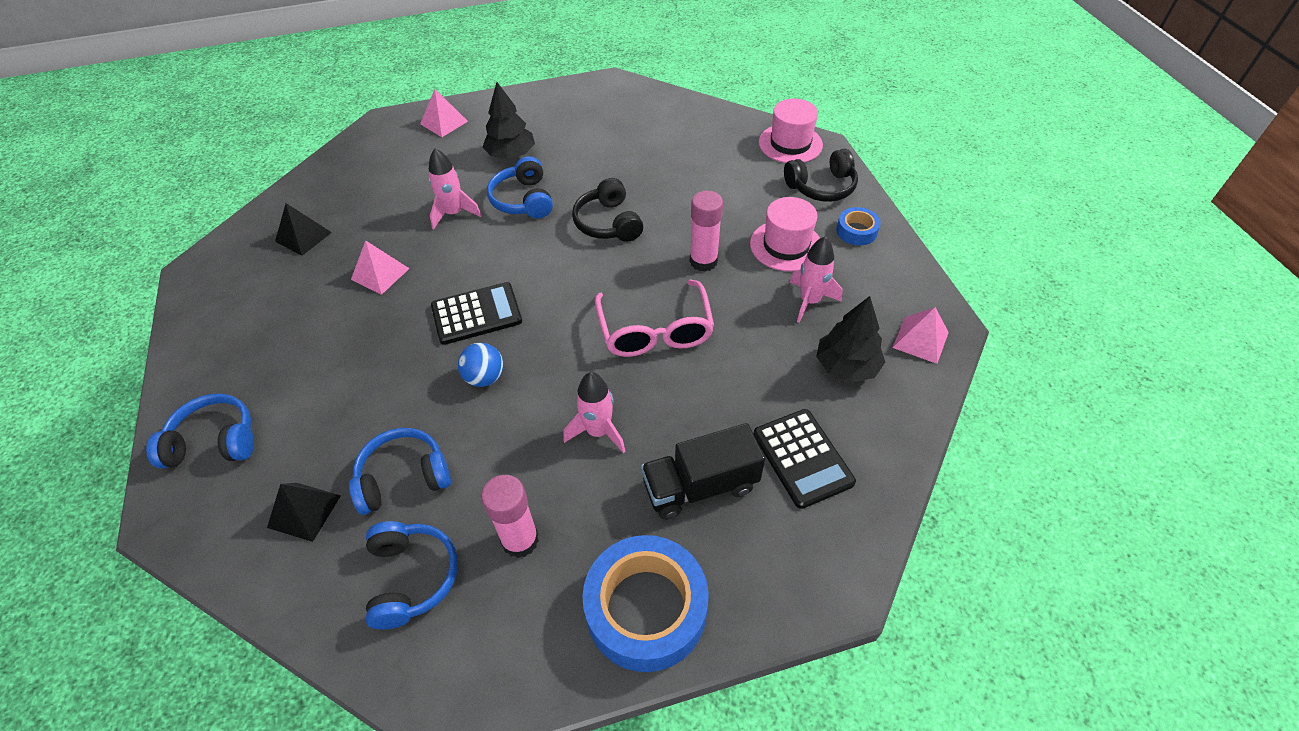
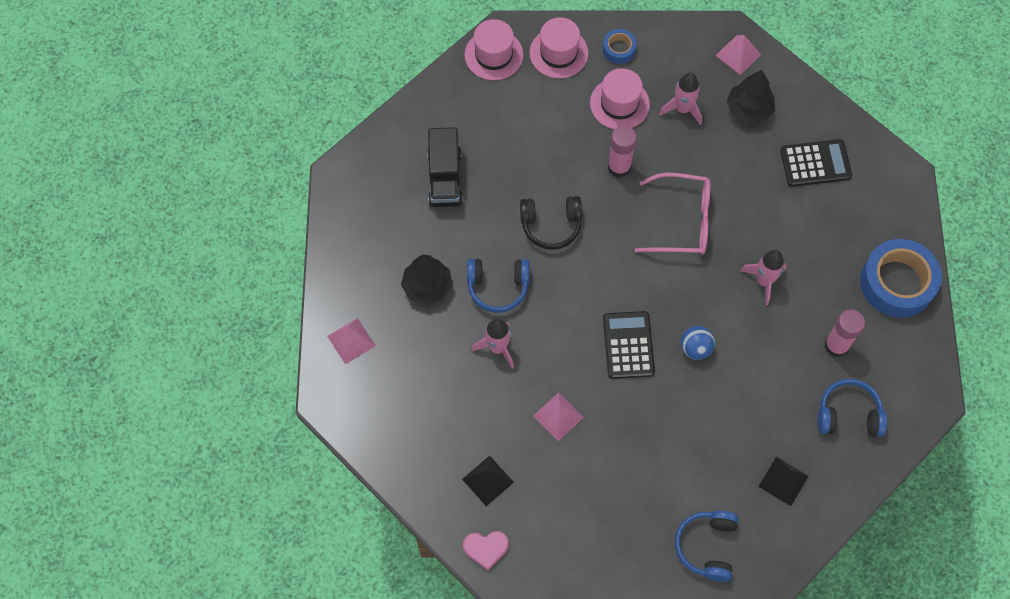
camera: 75 degrees left, 15 degrees up
blue headphones [349,428,451,515] -> none
black truck [641,423,765,520] -> black truck moved to [427,127,463,207]
black headphones [784,149,858,202] -> pink hat [530,17,588,79]
none -> pink heart [463,531,509,571]

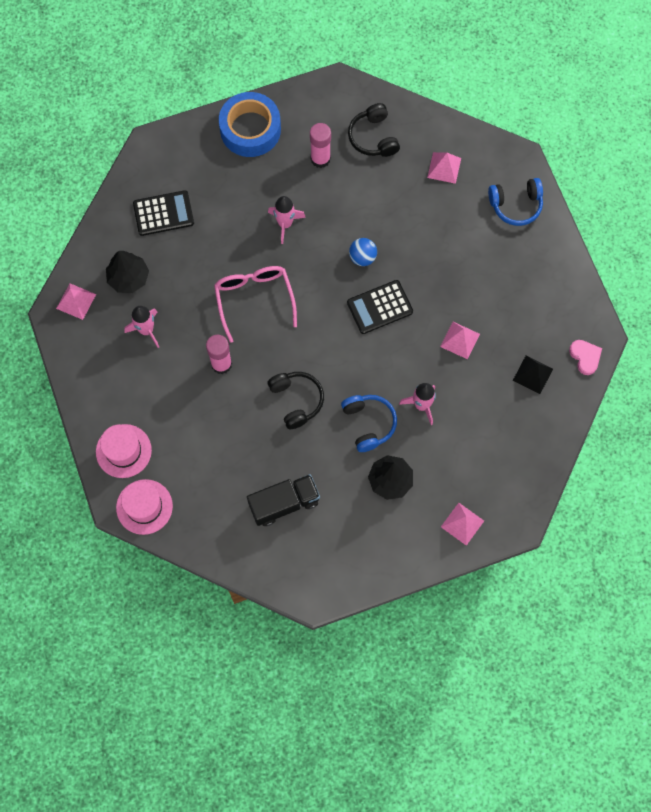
camera: 110 degrees left, 5 degrees up
pink hat [590,68,650,129] -> none
blue tape [602,29,637,64] -> none
black pyramid [758,457,809,506] -> pink pyramid [427,152,461,184]
black calculator [780,139,852,187] -> black calculator turned 105 degrees clockwise [133,190,194,236]
blue headphones [818,379,887,437] -> black headphones [348,103,400,157]

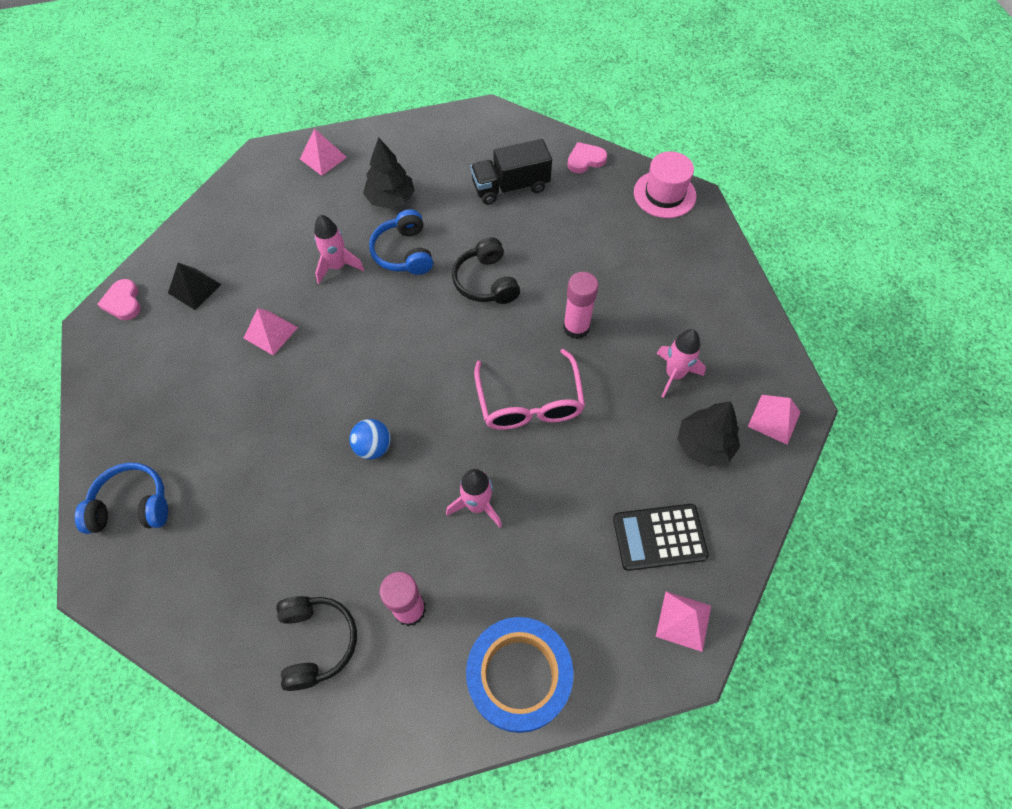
camera: 175 degrees left, 10 degrees down
pink hat [96,424,152,478] -> none
black calculator [347,280,413,334] -> none
pink pyramid [427,152,461,184] -> pink pyramid moved to [656,591,711,652]
none -> pink heart [567,142,607,173]

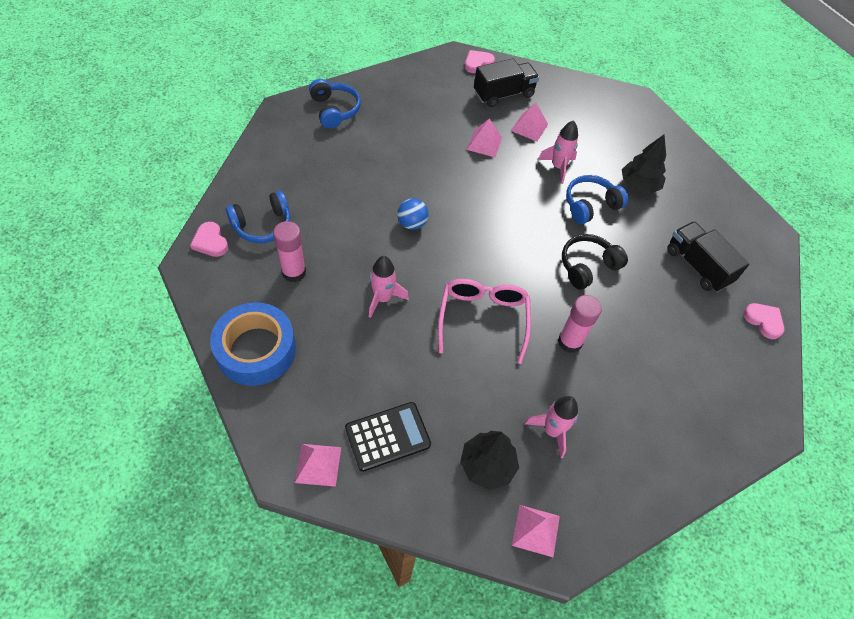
camera: 70 degrees right, 5 degrees down
black pyramid [168,263,222,310] -> black truck [474,59,539,107]
black headphones [276,596,357,691] -> blue headphones [226,191,291,243]
pink pyramid [300,128,347,176] -> pink pyramid moved to [511,103,548,141]
pink glasses [474,349,585,430] -> pink glasses turned 120 degrees clockwise [438,279,531,364]
black calculator [613,504,709,571] -> black calculator turned 90 degrees clockwise [345,402,431,472]
pink hat [634,151,696,218] -> none
none -> pink heart [190,222,228,257]

